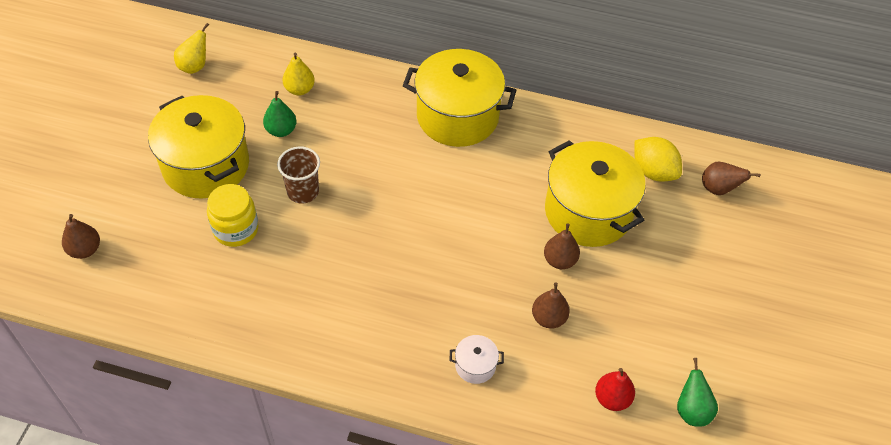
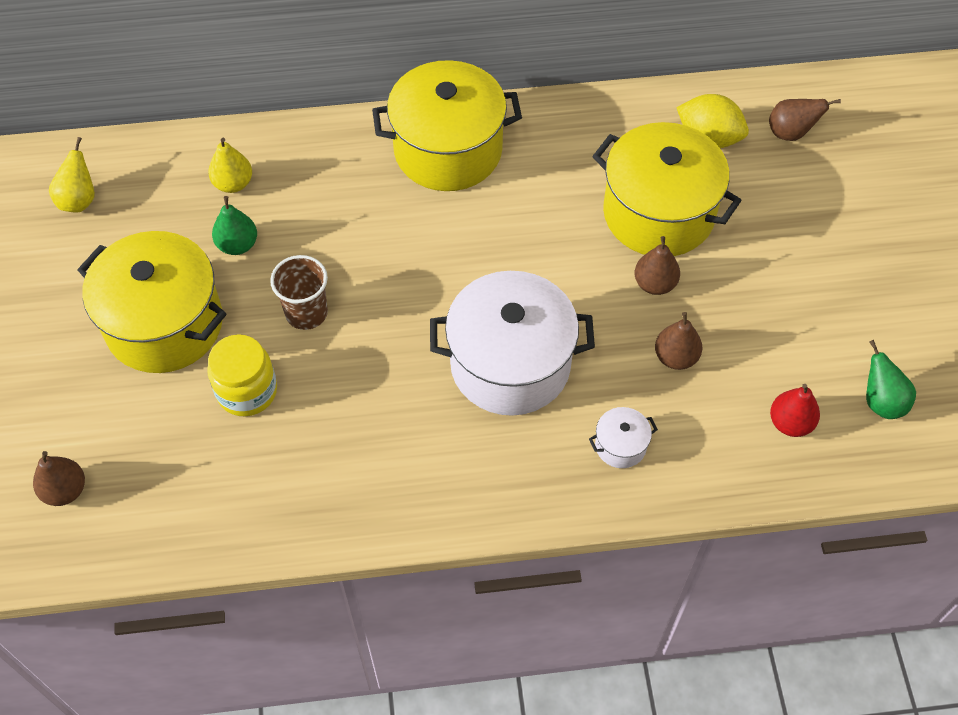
camera: 20 degrees left, 5 degrees up
none -> white pot [430,271,595,416]

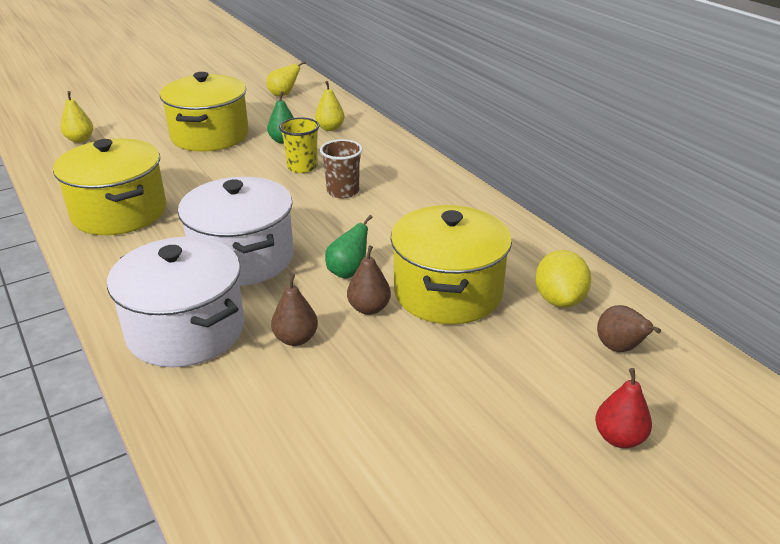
camera: 65 degrees right, 25 degrees down
brown pear [33,451,85,506] -> yellow pear [60,91,93,143]
yellow jar [207,334,277,416] -> none
brown cup [270,255,328,330] -> brown cup moved to [320,139,363,198]
yellow pot [372,60,522,191] -> yellow pot moved to [53,139,166,235]
white pot [589,407,658,468] -> white pot [107,237,244,367], size x2.41
red pear [770,384,820,437] -> red pear moved to [595,368,652,448]
green pear [866,340,916,419] -> green pear moved to [325,215,373,279]
none -> yellow cup [279,117,319,173]

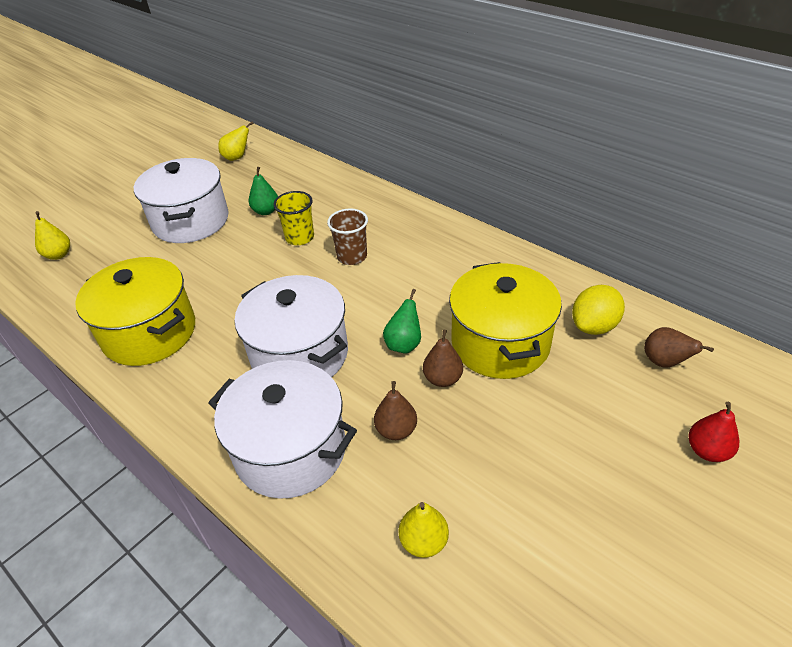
camera: 15 degrees left, 10 degrees up
yellow pot [160,72,249,152] -> white pot [134,158,229,243]
yellow pear [315,81,345,131] -> yellow pear moved to [399,502,449,558]
yellow lemon [535,250,591,308] -> yellow lemon turned 60 degrees clockwise [572,285,625,335]

